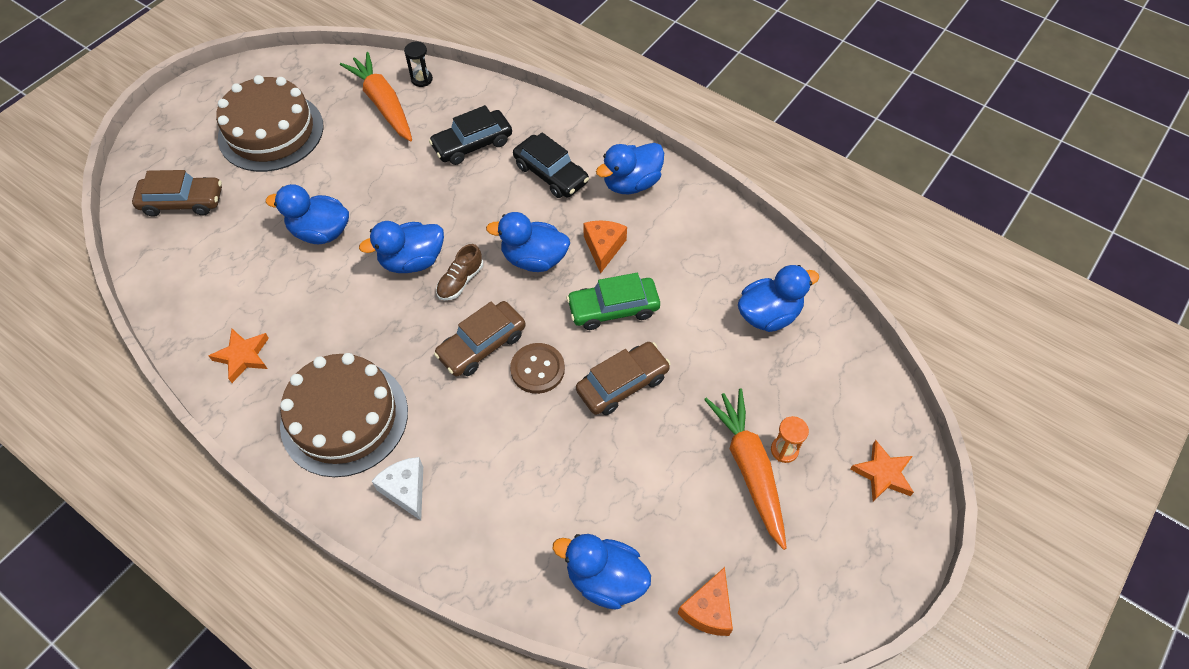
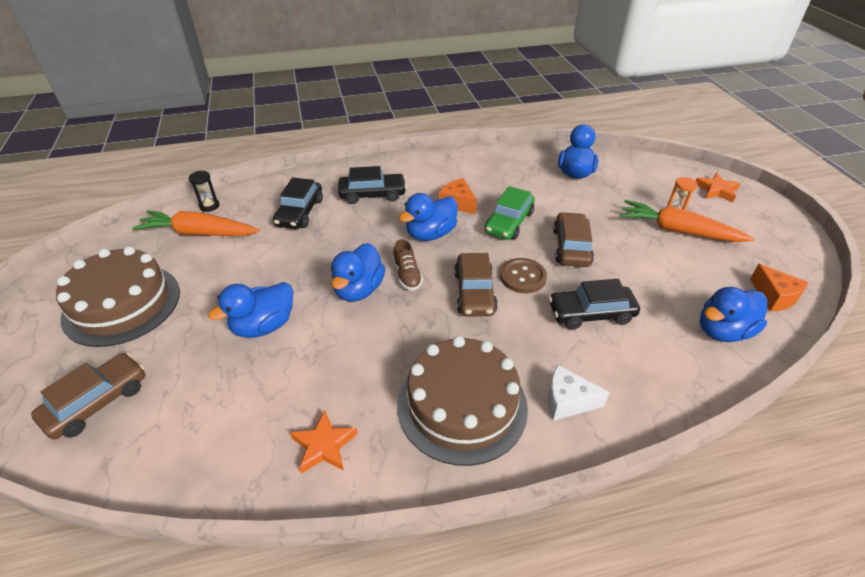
camera: 50 degrees left, 15 degrees down
blue duck [596,143,664,194] -> none
none -> black car [549,279,640,330]

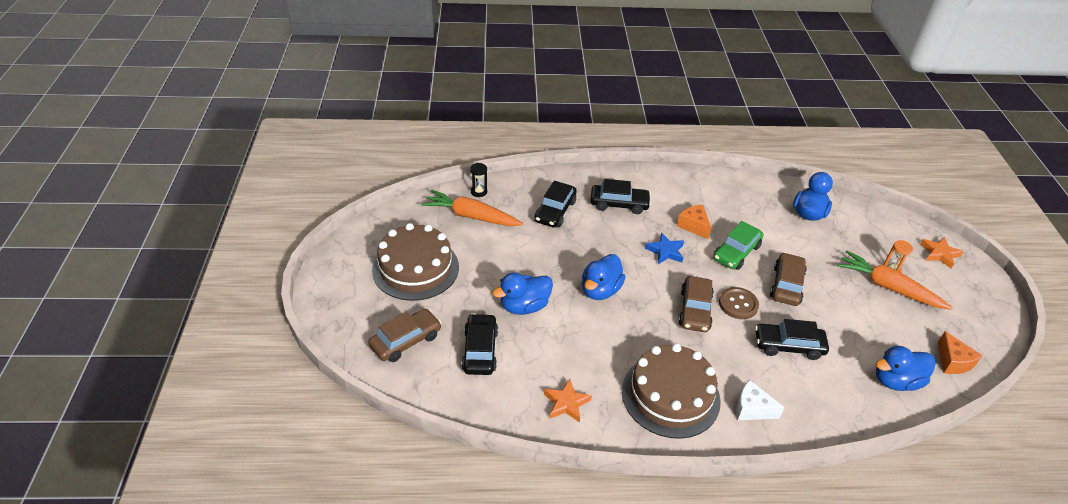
camera: 10 degrees right, 0 degrees up
brown shoe [393,239,423,291] -> none
blue duck [399,193,458,241] -> blue star [645,232,684,264]
none -> black car [462,313,498,375]

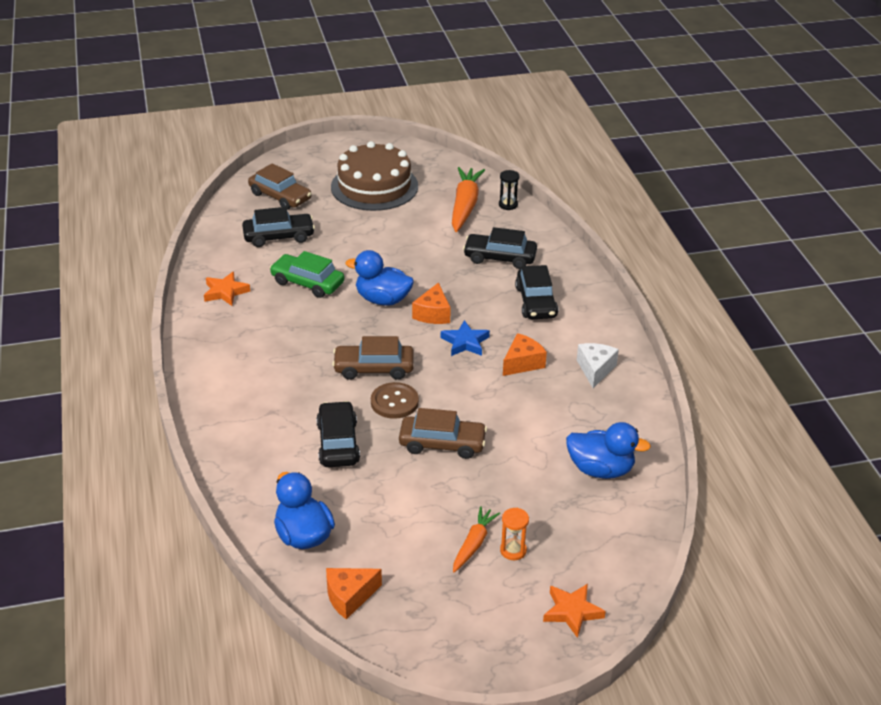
camera: 80 degrees right, 5 degrees down
blue duck [492,272,553,315] -> none
brown cake [622,343,721,439] -> none
green car [713,221,764,270] -> green car moved to [270,251,345,298]
white cheese [736,380,785,420] -> white cheese moved to [577,343,619,388]
orange carrot [837,250,953,310] -> orange carrot [453,506,500,572], size x0.57
none -> orange cheese [412,282,451,324]

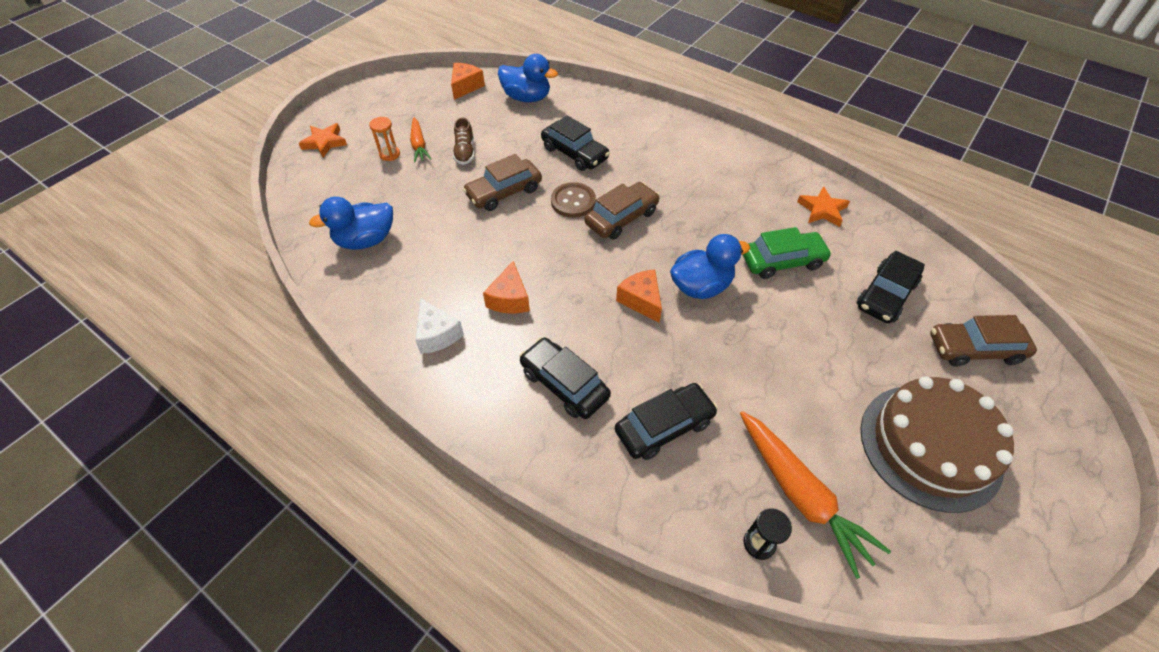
camera: 140 degrees right, 15 degrees up
blue star [441,320,490,356] -> none
none -> brown shoe [453,117,475,165]

